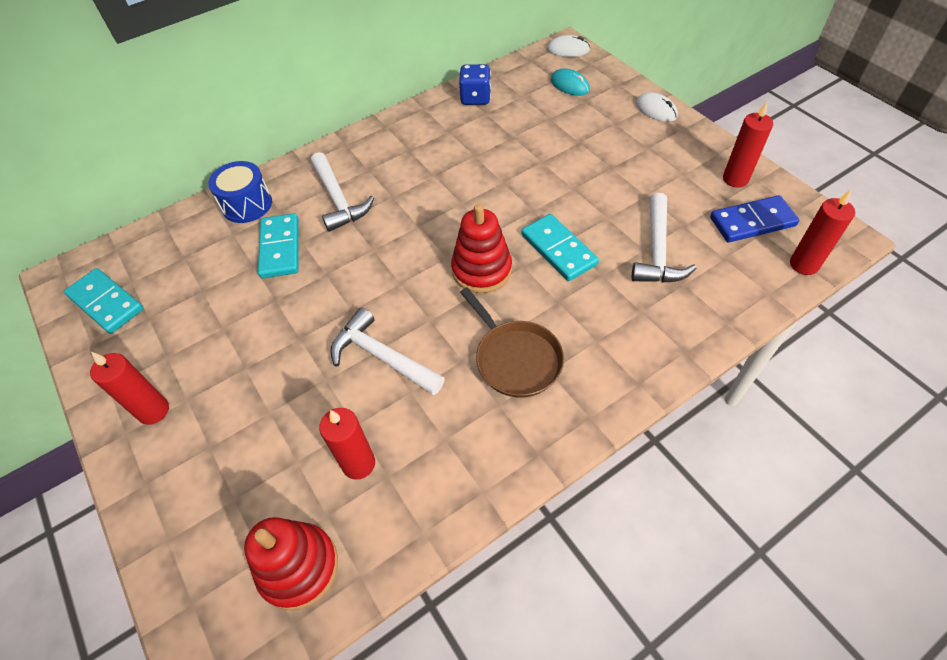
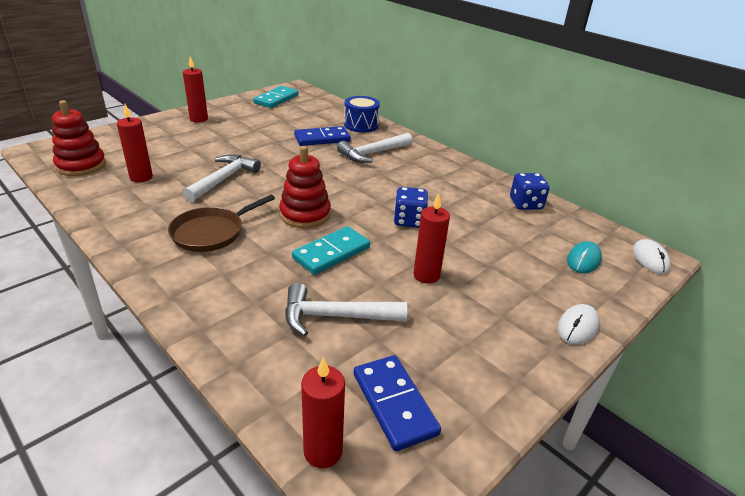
camera: 75 degrees right, 20 degrees down
turquoise domino [258,213,299,278] -> blue domino [294,126,351,146]
red candle [723,102,773,187] -> red candle moved to [413,193,450,284]
none -> blue dice [394,187,428,228]

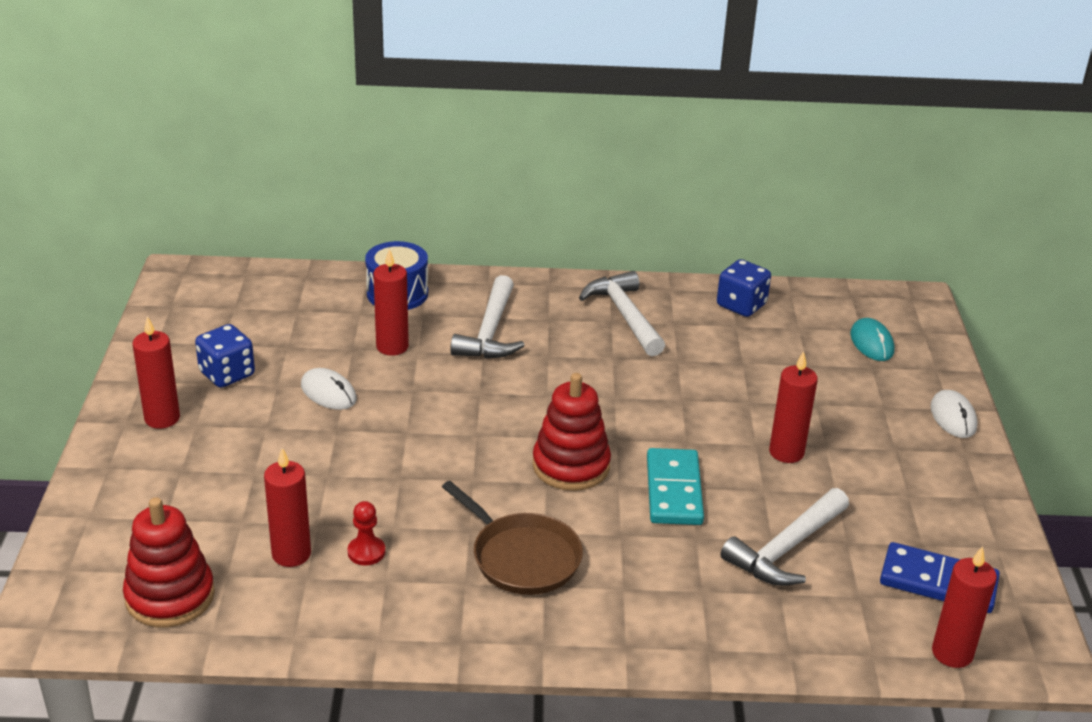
camera: 45 degrees left, 0 degrees up
brown pan [168,195,275,252] -> brown pan turned 45 degrees counterclockwise [442,481,583,595]
white hammer [183,154,261,202] -> white hammer moved to [579,271,665,356]
turquoise domino [253,86,299,108] -> none
blue domino [294,126,351,146] -> red candle [373,249,409,356]
blue dice [394,187,428,228] -> blue dice moved to [195,324,255,388]
white mouse [633,239,671,274] -> white mouse moved to [301,368,357,410]
none -> red pawn [348,501,385,565]

